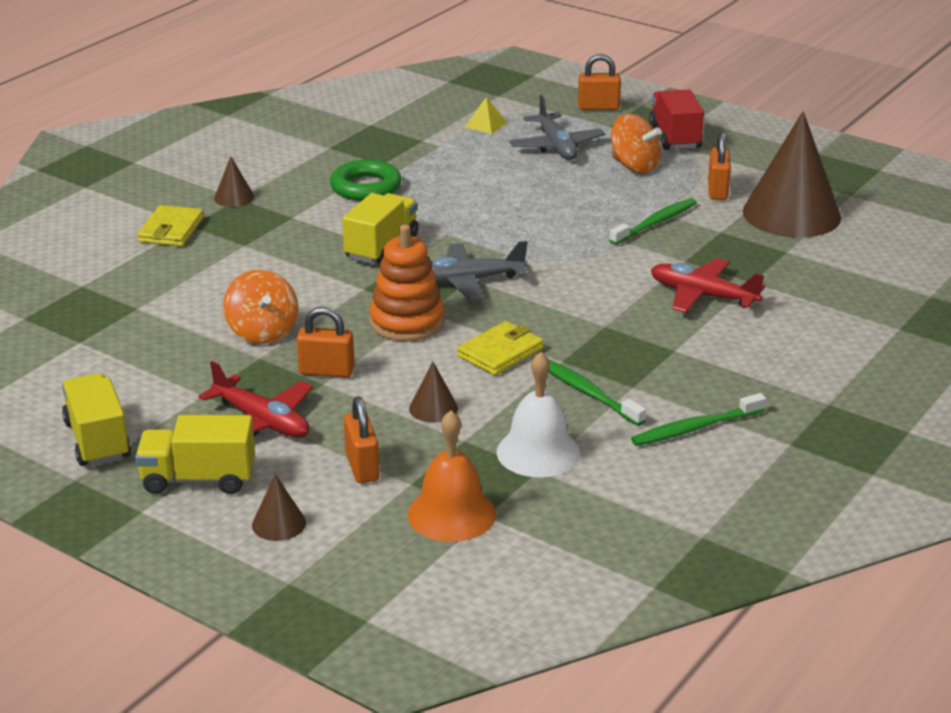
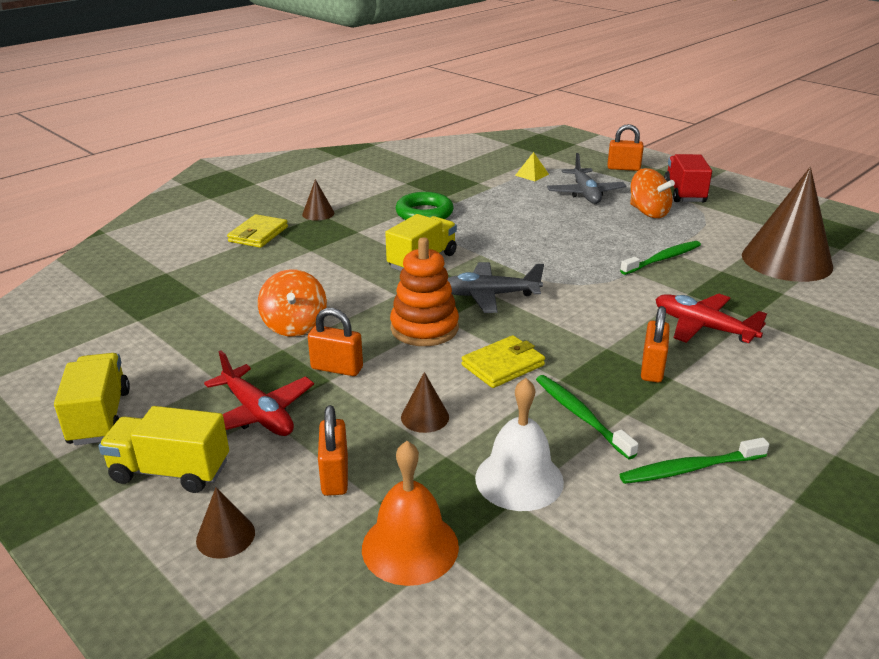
camera: 10 degrees right, 0 degrees up
orange padlock [708,132,731,200] -> orange padlock moved to [641,306,670,383]

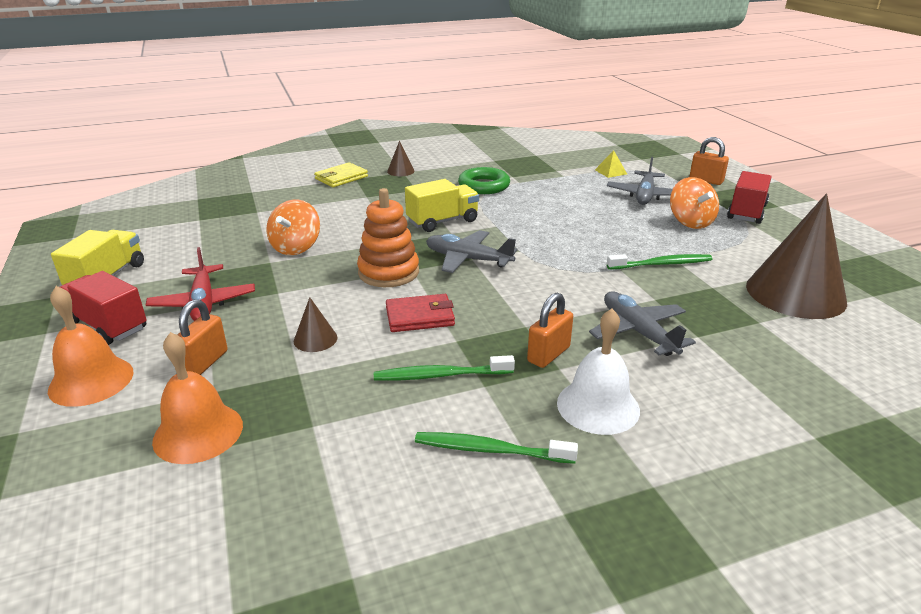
camera: 25 degrees right, 0 degrees up
yellow truck [98,406,229,493] -> red truck [60,271,147,345]
brown cone [196,487,255,559] -> orange bell [48,286,134,407]
orange padlock [308,308,363,376] -> none
yellow wallet [462,335,545,388] -> red wallet [386,294,455,332]
white bell [475,378,564,511] -> white bell moved to [557,309,640,435]
green toothbrush [536,375,639,459] -> green toothbrush turned 90 degrees counterclockwise [374,355,515,381]
red plane [655,294,767,343] -> grey plane [589,292,696,356]

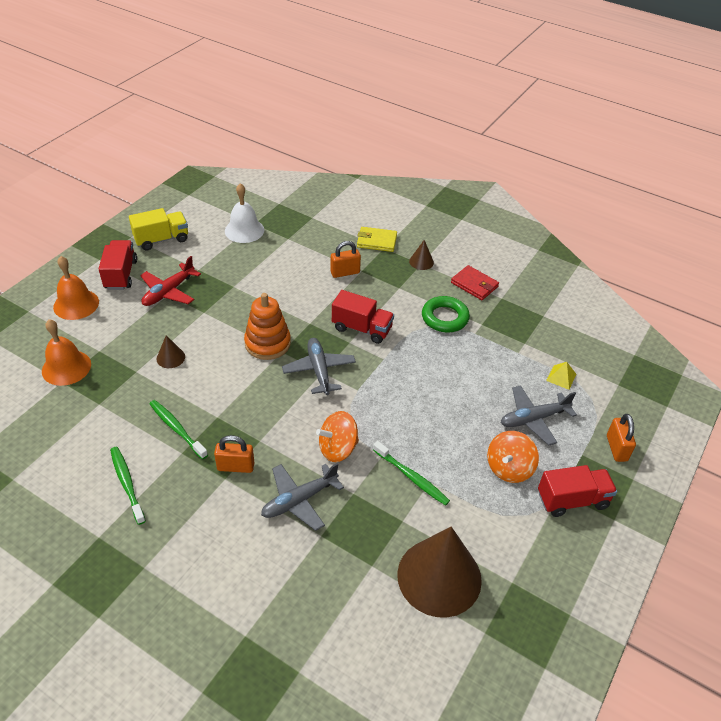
camera: 50 degrees right, 15 degrees up
orange padlock [177,299,228,375] -> orange padlock moved to [330,241,361,278]
orange spinning top [266,200,320,255] -> orange spinning top moved to [316,411,359,462]
red wallet [386,294,455,332] -> red wallet moved to [451,265,499,300]
yellow truck [405,179,479,232] -> red truck [332,290,394,344]
white bell [557,309,640,435] -> white bell moved to [225,183,264,243]
grey plane [589,292,696,356] -> grey plane turned 150 degrees counterclockwise [261,463,344,531]

